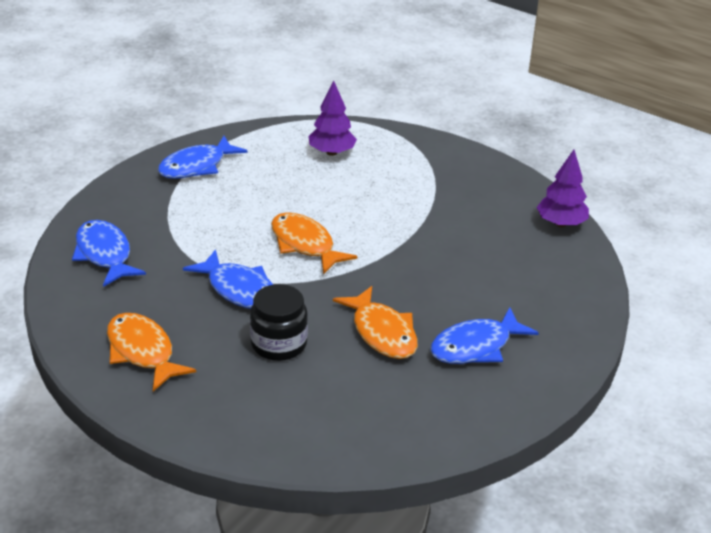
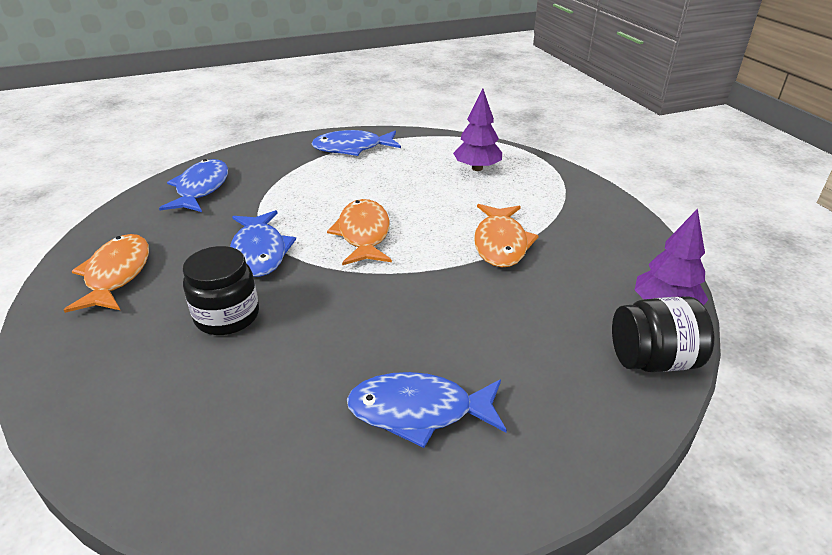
camera: 35 degrees right, 0 degrees up
orange fish [333,286,418,359] -> orange fish moved to [474,204,539,267]
none -> black jar [612,296,714,372]

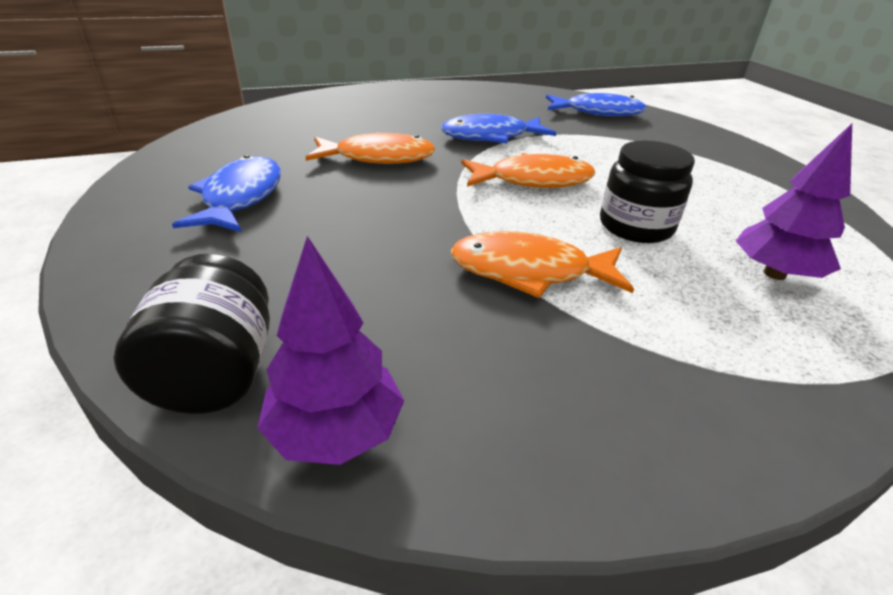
camera: 90 degrees right, 0 degrees up
orange fish [64,234,149,313] -> orange fish moved to [305,133,436,164]
black jar [183,246,259,335] -> black jar moved to [600,141,695,243]
blue fish [311,130,401,156] -> none

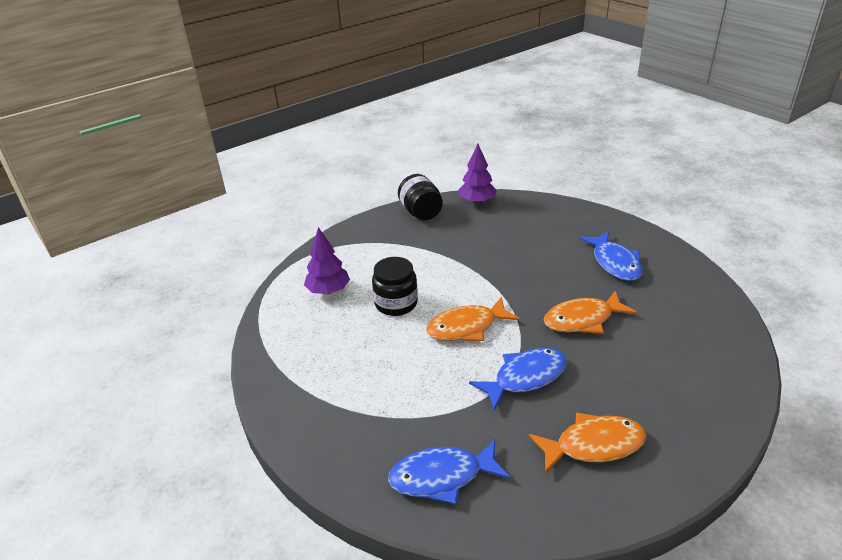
camera: 165 degrees right, 0 degrees up
black jar [114,254,270,414] -> black jar moved to [398,174,443,220]
orange fish [450,231,634,298] -> orange fish moved to [529,412,646,474]

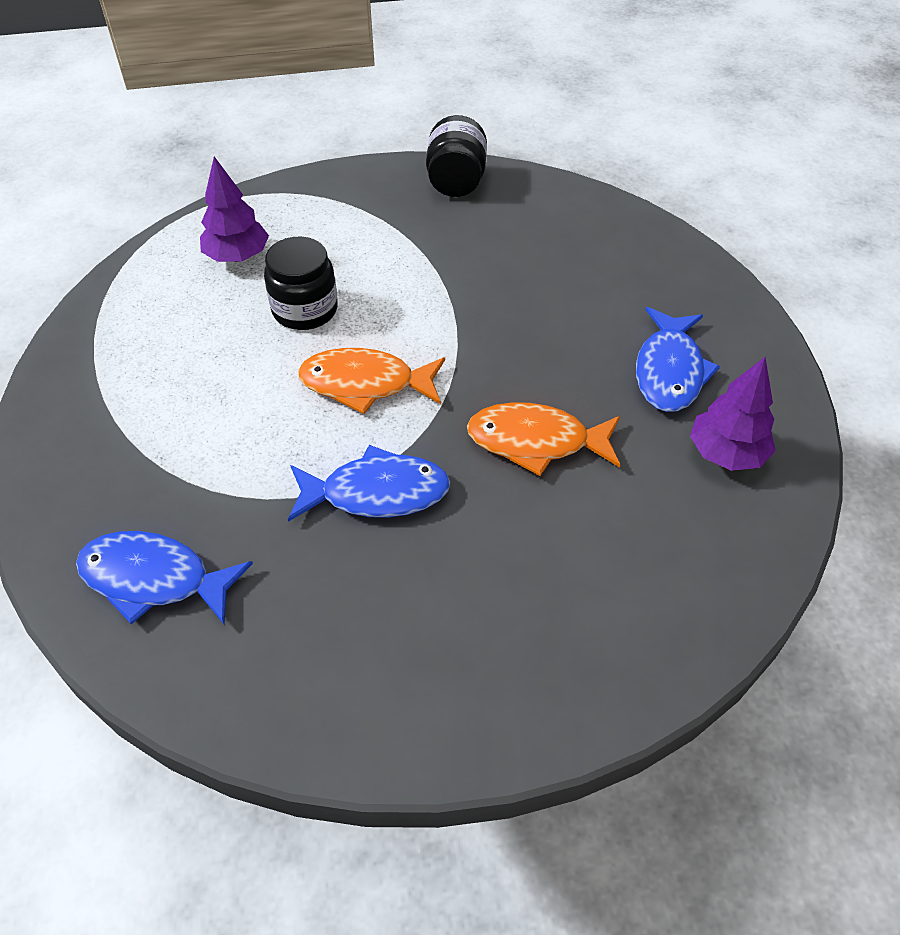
camera: 25 degrees right, 15 degrees up
purple tree [458,144,497,204] -> purple tree moved to [690,357,776,471]
orange fish [529,412,646,474] -> none

